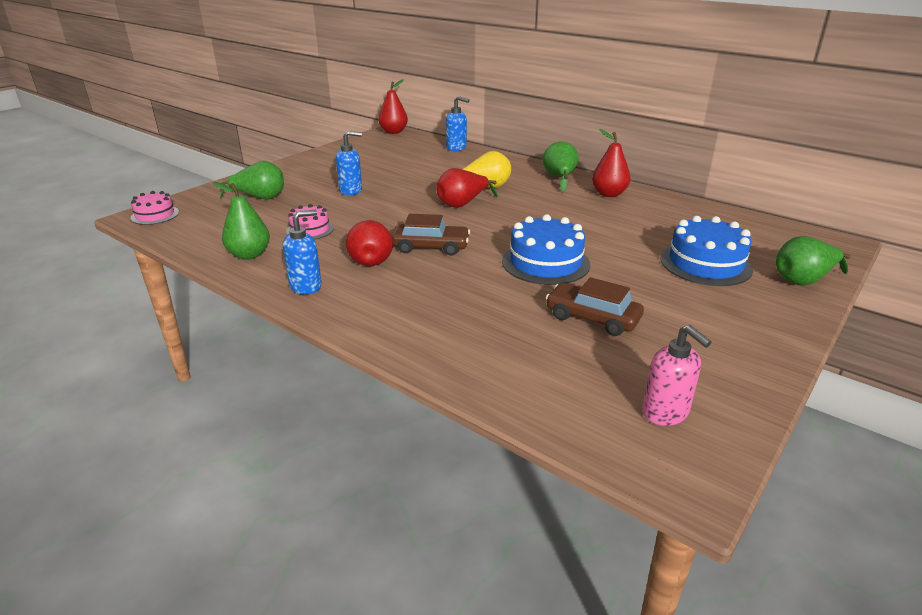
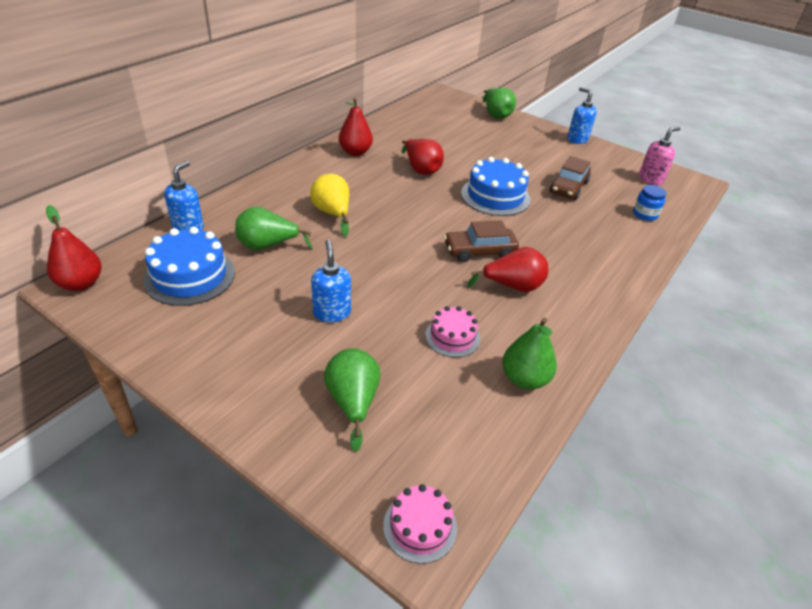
camera: 95 degrees left, 10 degrees up
blue soap dispenser [283,210,322,294] -> blue soap dispenser moved to [567,87,597,144]
brown car [392,214,470,256] -> brown car turned 105 degrees counterclockwise [444,220,519,262]
red pear [436,168,497,208] -> red pear moved to [402,139,444,175]
green pear [543,142,578,192] -> green pear moved to [235,207,312,250]
blue cake [660,216,753,286] -> blue cake moved to [143,227,235,306]
none -> blue jar [633,185,666,221]

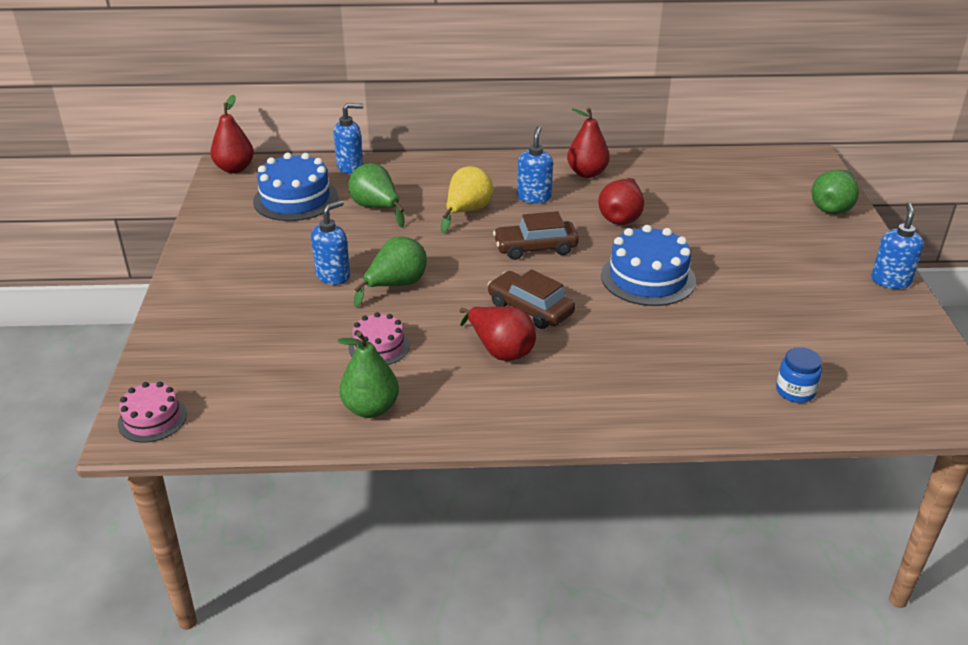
camera: 55 degrees right, 5 degrees down
green pear [324,348,380,452] -> green pear moved to [354,237,427,307]
brown car [549,156,591,200] -> brown car moved to [493,211,579,260]
pink soap dispenser [639,126,681,185] -> none
none -> blue soap dispenser [517,126,553,203]

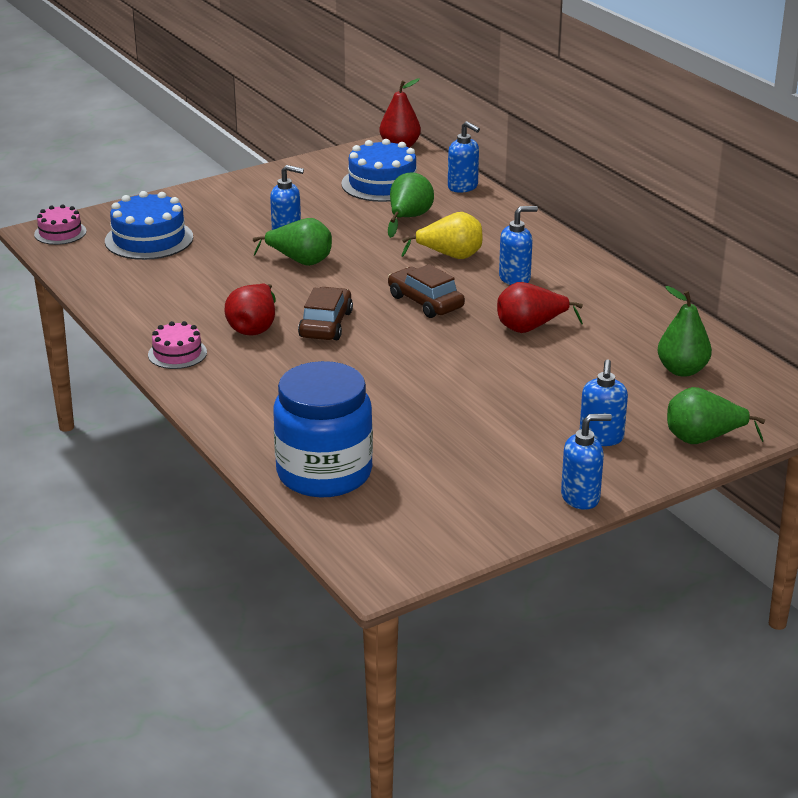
camera: 60 degrees right, 5 degrees down
green pear [338,331,399,418] -> green pear moved to [658,286,712,377]
pink cake [349,312,410,365] -> pink cake moved to [148,321,207,369]
red pear [567,108,610,178] -> none
blue cake [601,225,696,306] -> blue cake moved to [105,191,193,260]
blue jar [776,347,822,403] -> blue jar [273,361,373,498], size x2.40
none -> blue soap dispenser [580,359,628,446]

